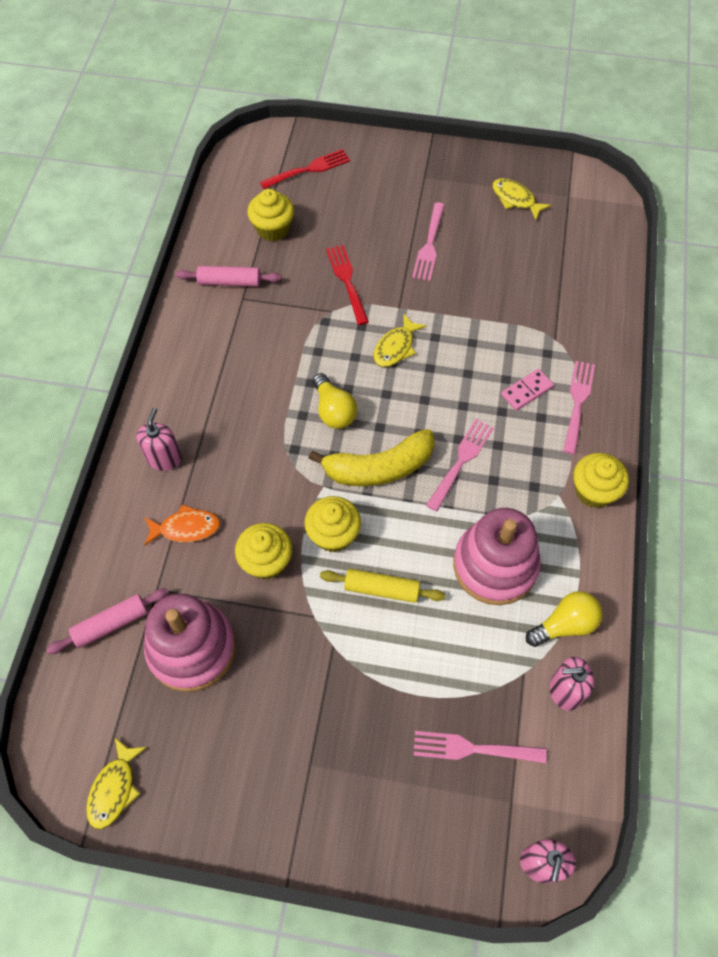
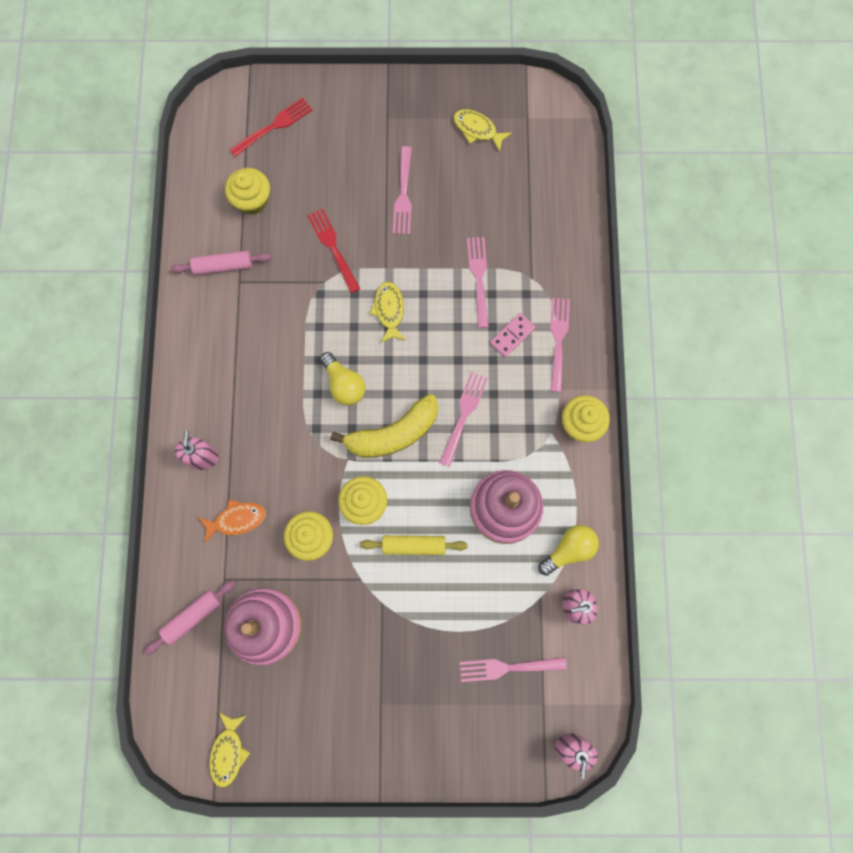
camera: 10 degrees left, 15 degrees up
yellow fish [373,313,427,367] -> yellow fish turned 150 degrees clockwise [369,282,406,343]
none -> pink fork [467,237,489,328]

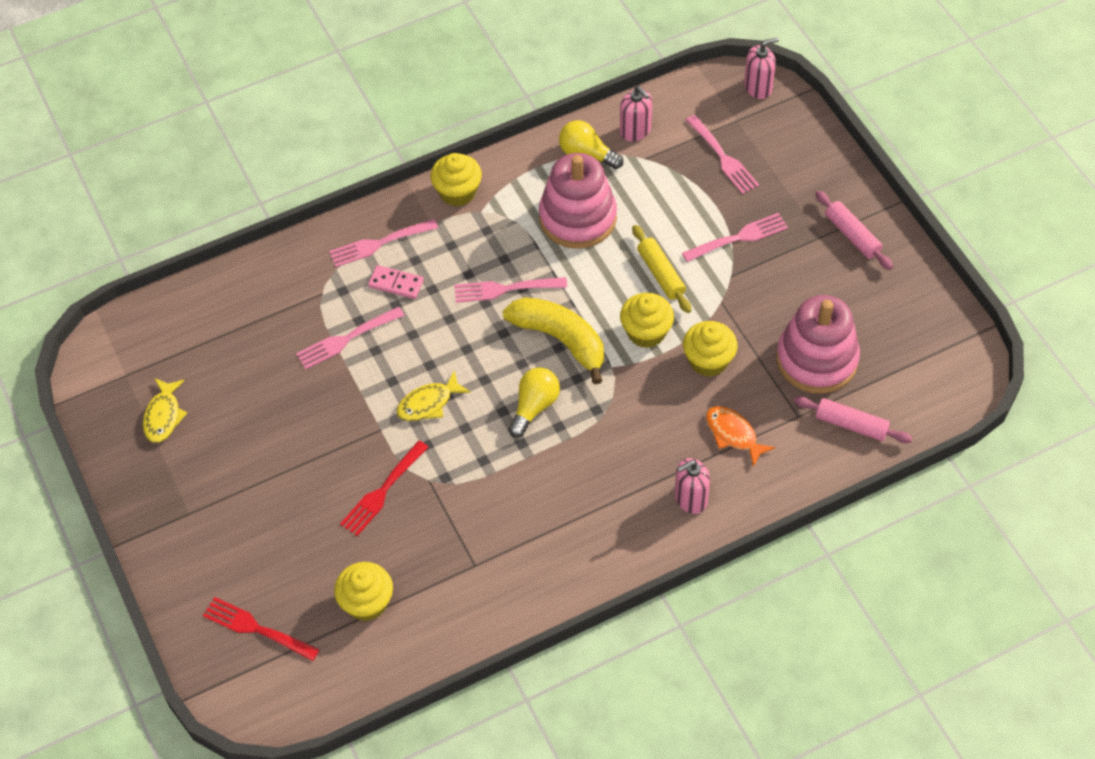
camera: 115 degrees left, 20 degrees down
pink rolling pin [171,251,271,275] -> pink rolling pin moved to [815,191,893,270]
yellow fish [209,712,250,788] -> none
pink fork [393,146,412,235] -> pink fork moved to [682,213,788,262]

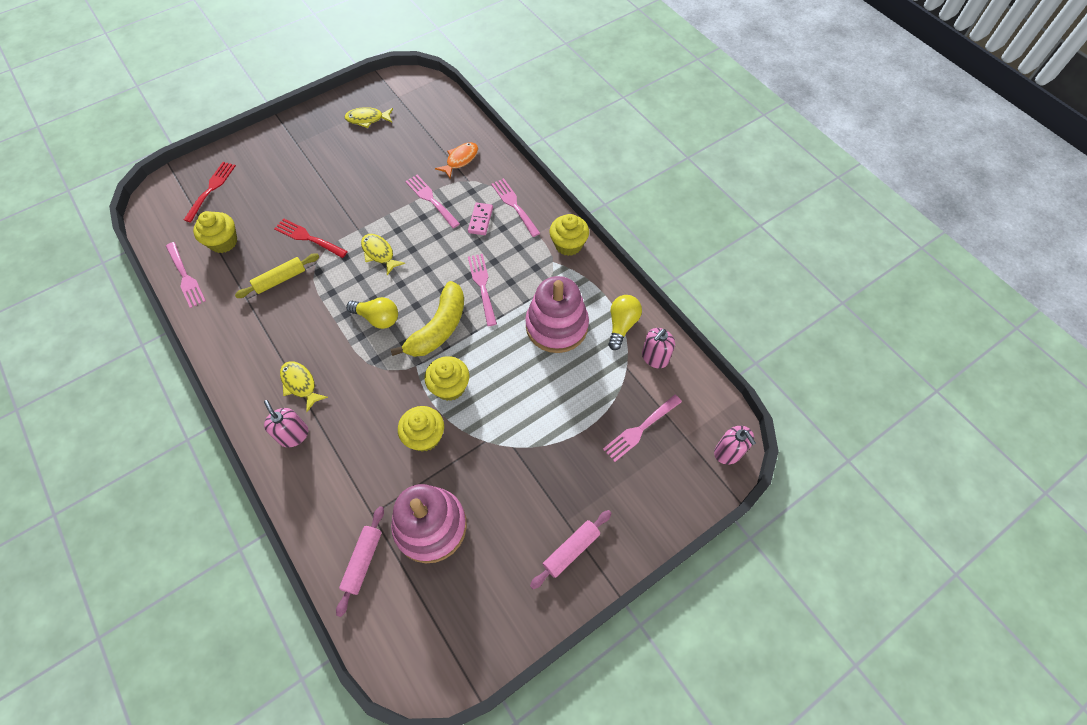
camera: 80 degrees right, 5 degrees up
yellow rolling pin [632,225,691,313] -> yellow rolling pin moved to [235,253,320,298]
pink fork [682,213,788,262] -> pink fork moved to [166,242,206,308]
orange fish [706,406,775,467] -> orange fish moved to [435,142,478,178]
none -> yellow fish [280,361,328,412]

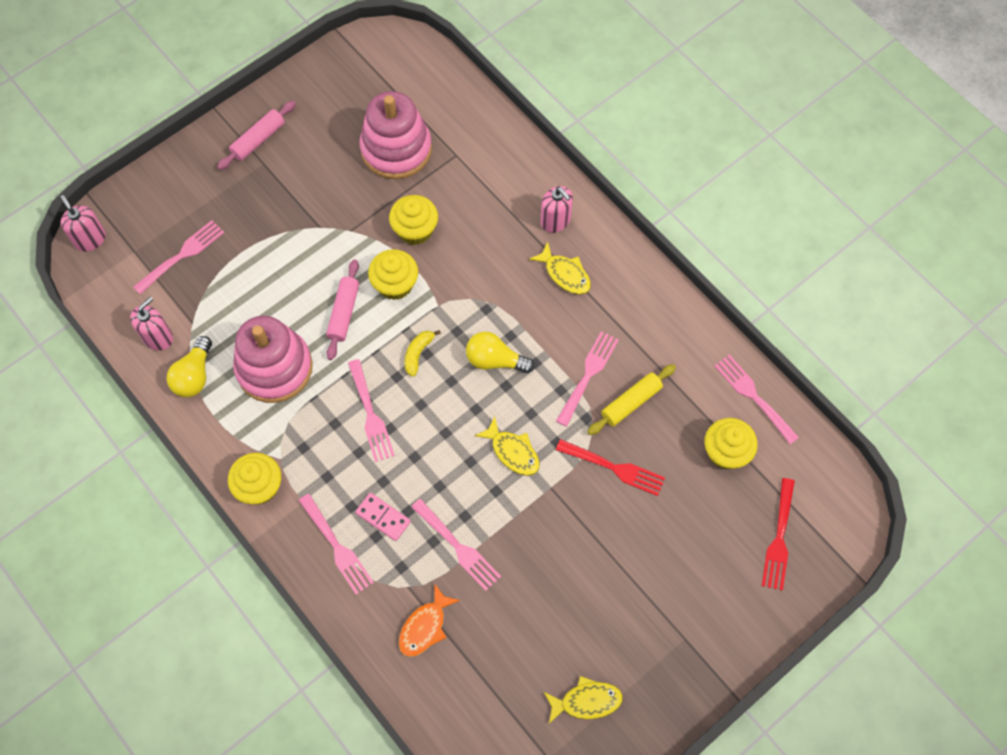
camera: 175 degrees right, 5 degrees up
pink rolling pin [336,506,384,617] -> pink rolling pin moved to [326,259,359,360]
yellow banana [391,281,464,357] -> yellow banana [405,330,441,377], size x0.46
pink domino [468,203,493,235] -> pink domino turned 60 degrees counterclockwise [355,493,411,541]
none -> pink fork [556,331,619,427]

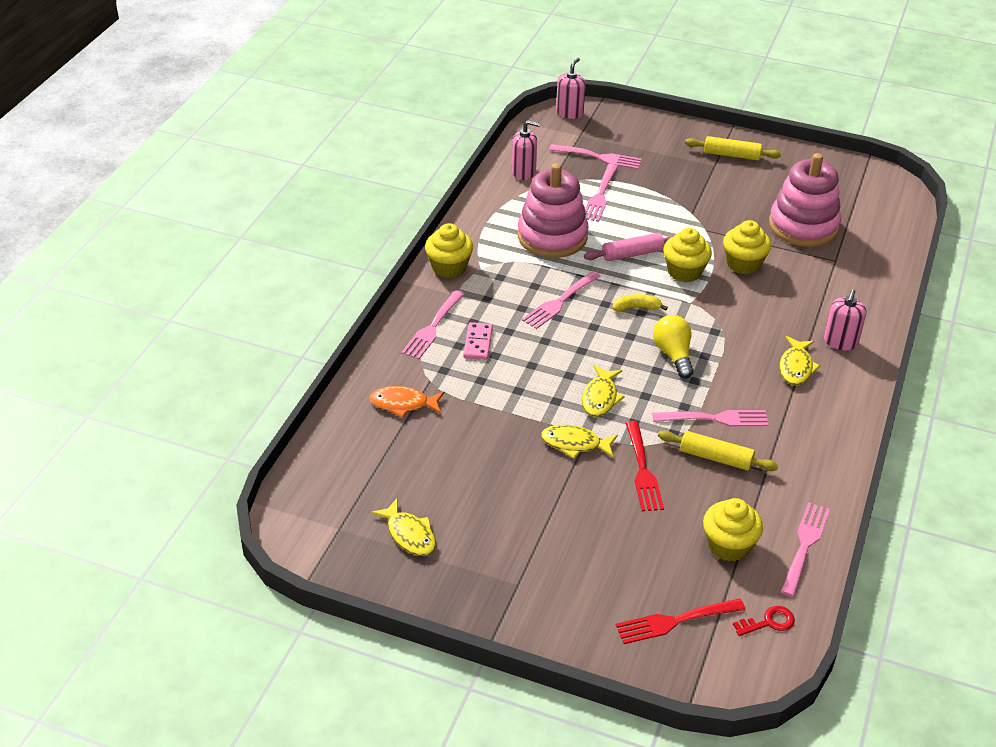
camera: 60 degrees right, 25 degrees down
yellow light bulb [167,336,212,397] -> none
pink rolling pin [217,101,296,170] -> yellow rolling pin [685,136,781,160]
pink fork [411,498,501,591] -> pink fork moved to [585,163,618,222]
none -> yellow fish [541,425,618,459]
none -> red key [733,606,795,636]

